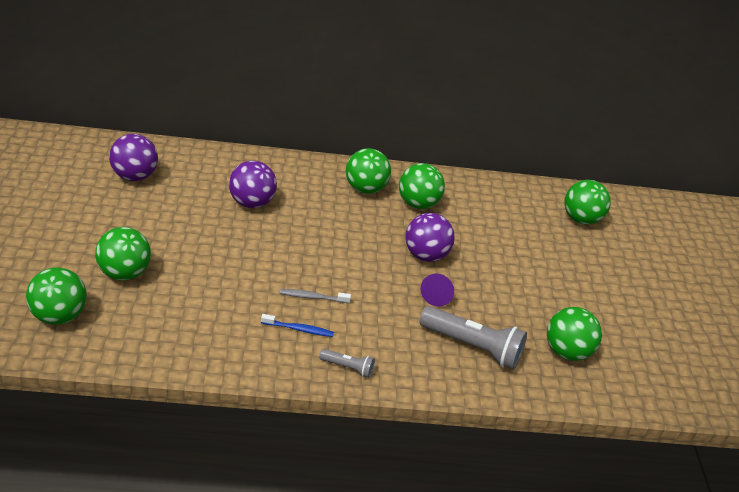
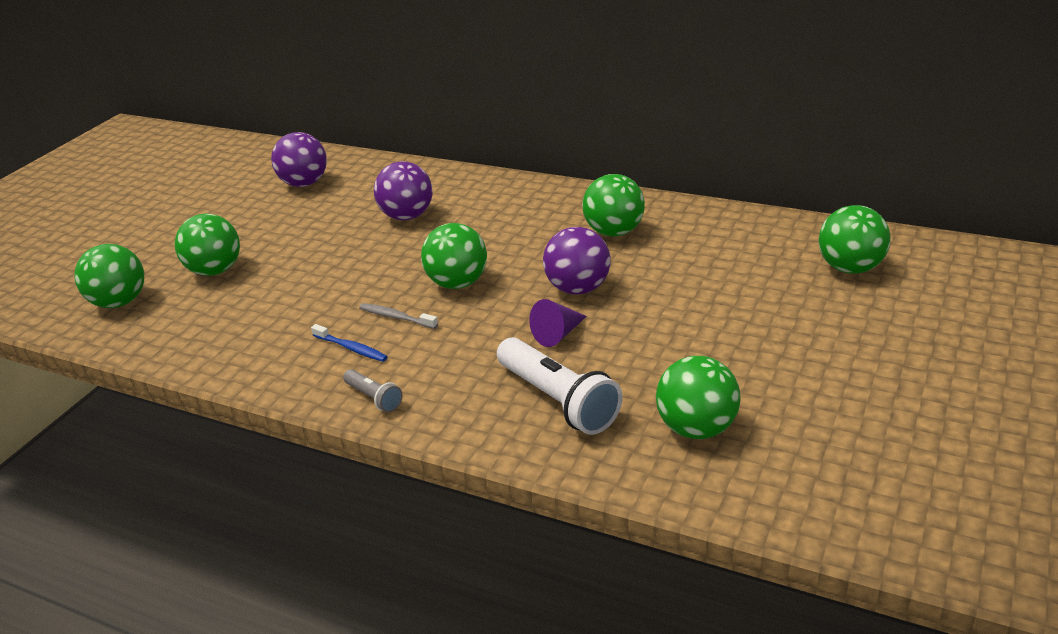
camera: 35 degrees right, 5 degrees down
green ball [346,148,391,194] -> green ball moved to [421,223,487,289]
grey flashlight [419,306,527,370] -> white flashlight [497,337,622,435]

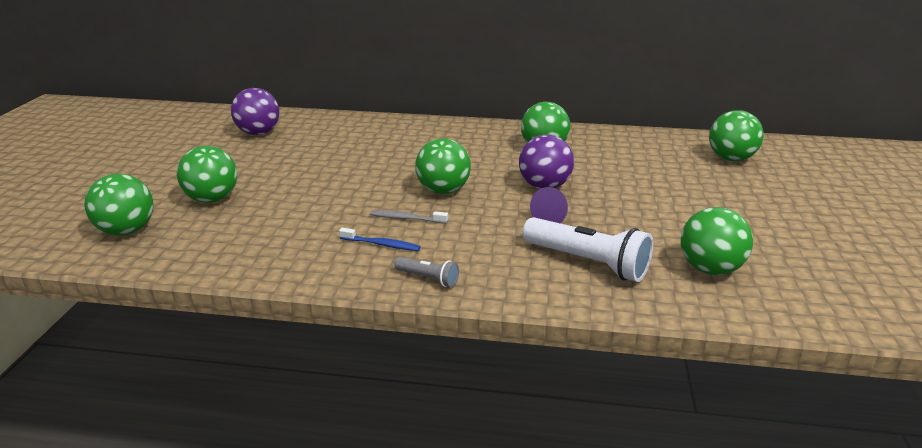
camera: 20 degrees left, 5 degrees down
purple ball [374,161,432,220] -> none

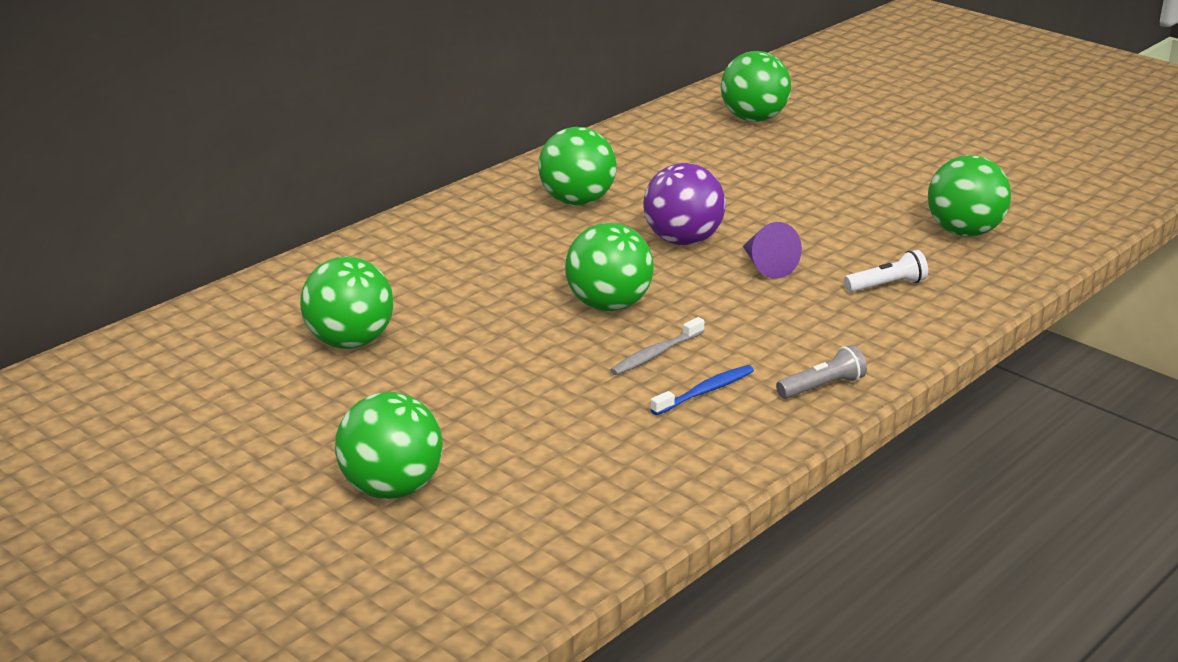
camera: 55 degrees left, 0 degrees up
green ball [84,174,154,235] -> green ball moved to [300,256,394,349]
purple ball [231,88,279,135] -> none
white flashlight [523,217,653,282] -> white flashlight [844,250,928,292], size x0.50

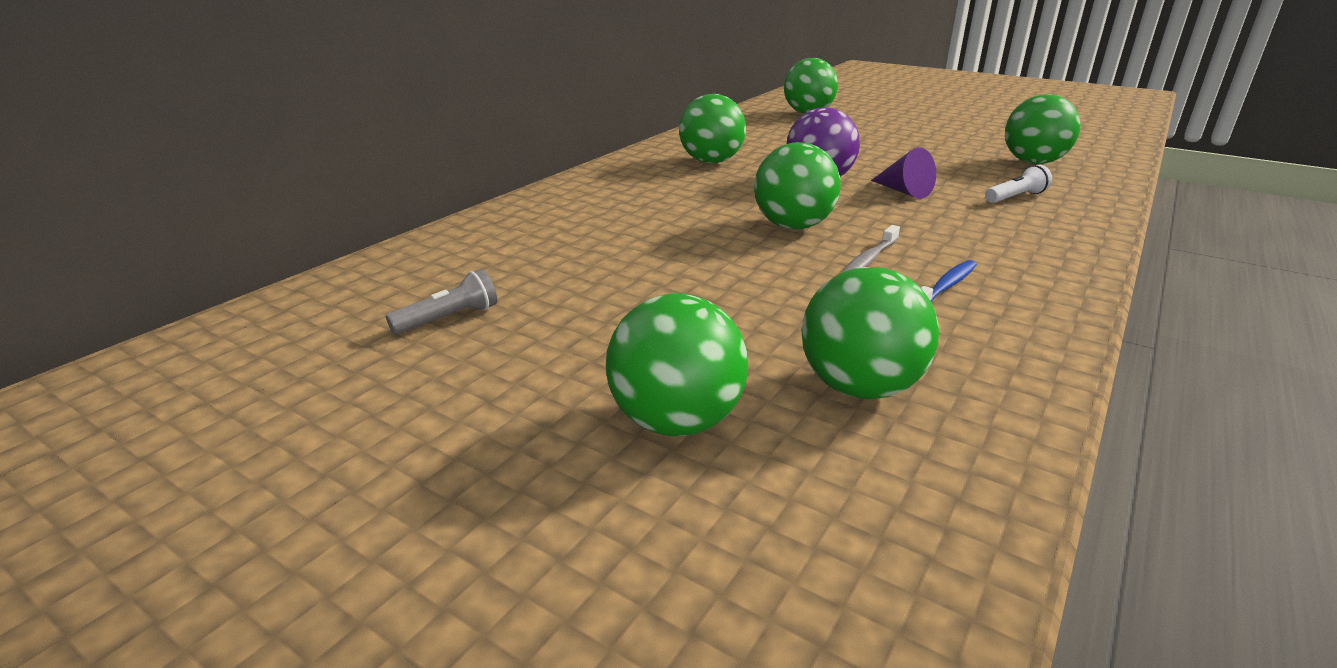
camera: 10 degrees left, 0 degrees up
green ball [300,256,394,349] -> green ball moved to [801,267,939,399]
grey flashlight [776,345,867,399] -> grey flashlight moved to [386,269,497,334]

